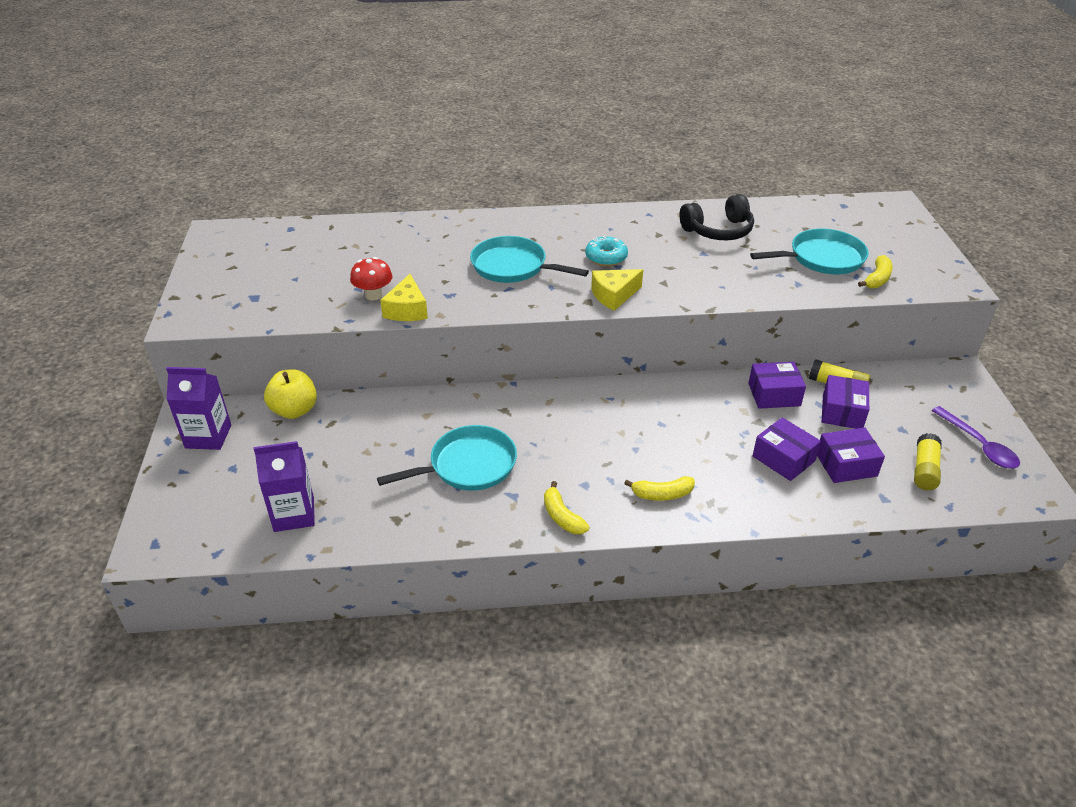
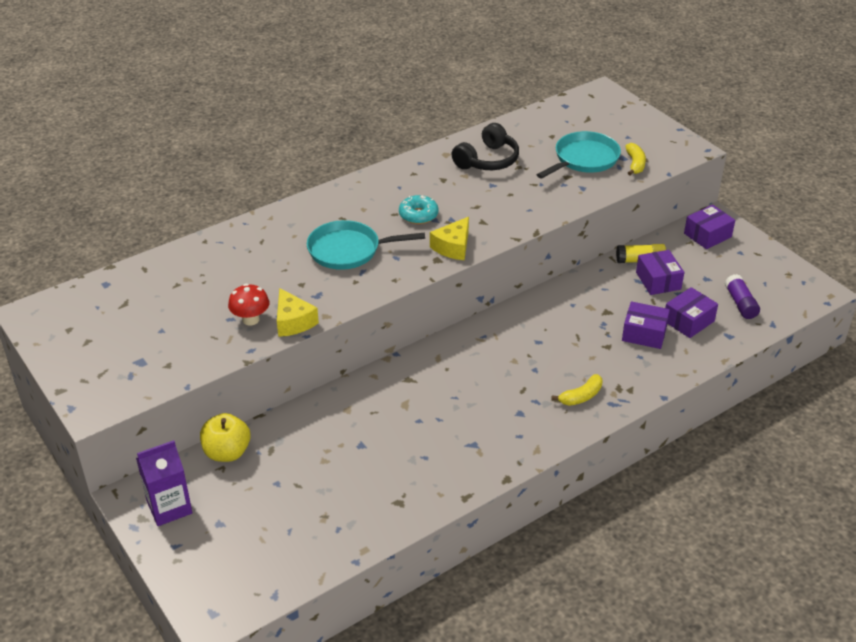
camera: 30 degrees left, 0 degrees up
purple carton [254,441,315,532] -> none
turquoise pan [377,425,517,491] -> none
yellow banana [544,481,590,534] -> none
purple box [748,362,806,409] -> purple box moved to [684,205,735,249]
yellow glue stick [914,433,942,490] -> purple glue stick [725,274,760,319]
purple spoon [932,406,1020,469] -> none

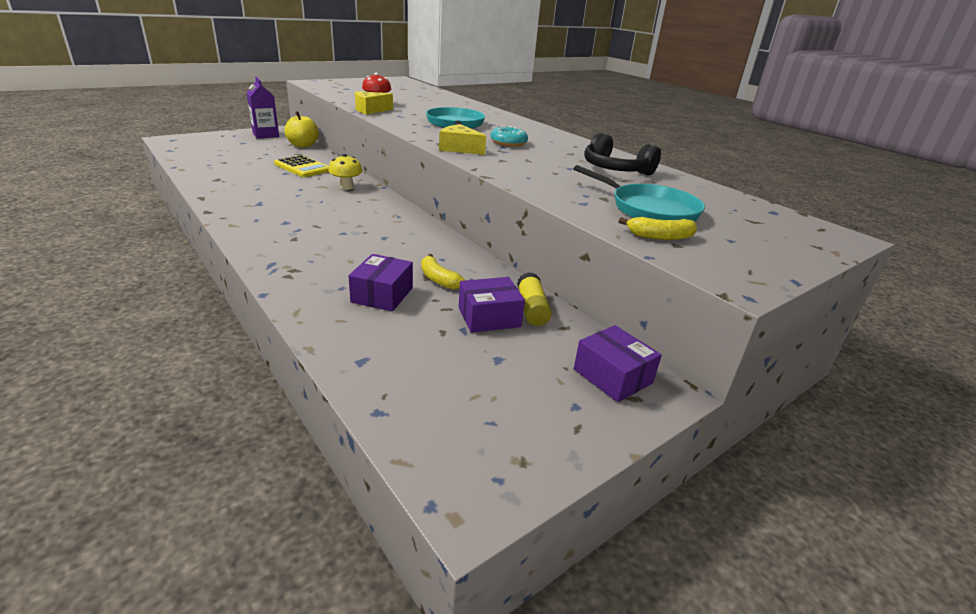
camera: 85 degrees right, 10 degrees down
yellow banana [551,374,603,406] -> yellow banana moved to [421,254,465,290]
purple box [665,287,718,338] -> none
purple glue stick [725,274,760,319] -> none
none -> yellow calculator [274,155,329,177]
none -> yellow mushroom [328,154,363,190]

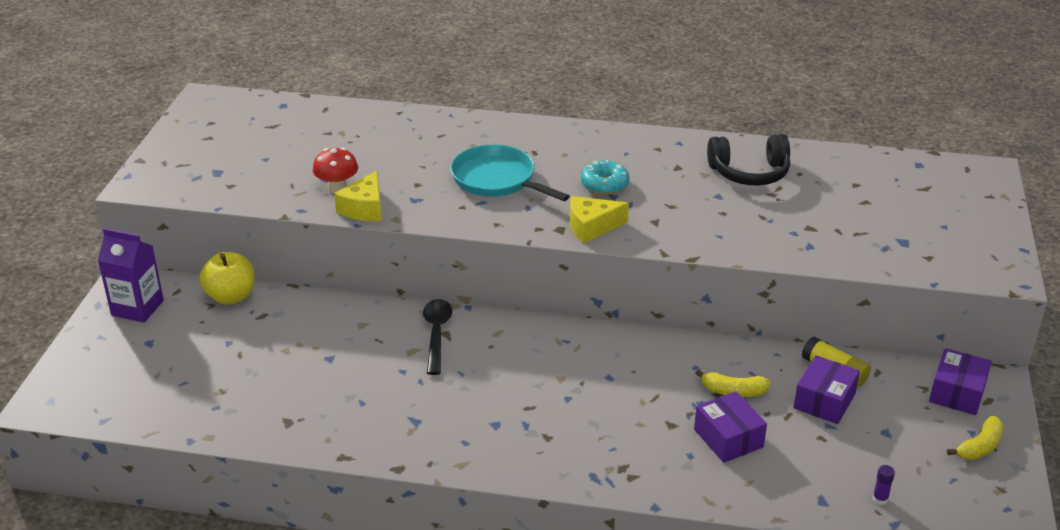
camera: 40 degrees left, 5 degrees up
yellow calculator [274,155,329,177] -> none
yellow mushroom [328,154,363,190] -> black spoon [423,299,452,375]
turquoise pan [574,165,705,222] -> none
purple box [574,325,662,402] -> purple box turned 75 degrees counterclockwise [929,348,992,415]
yellow banana [619,217,697,240] -> yellow banana moved to [947,416,1004,460]
none -> purple glue stick [873,465,895,505]

